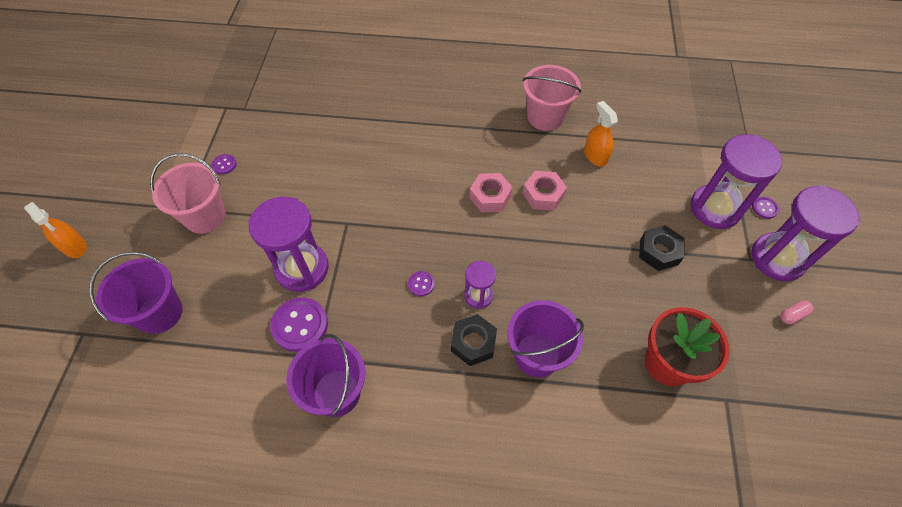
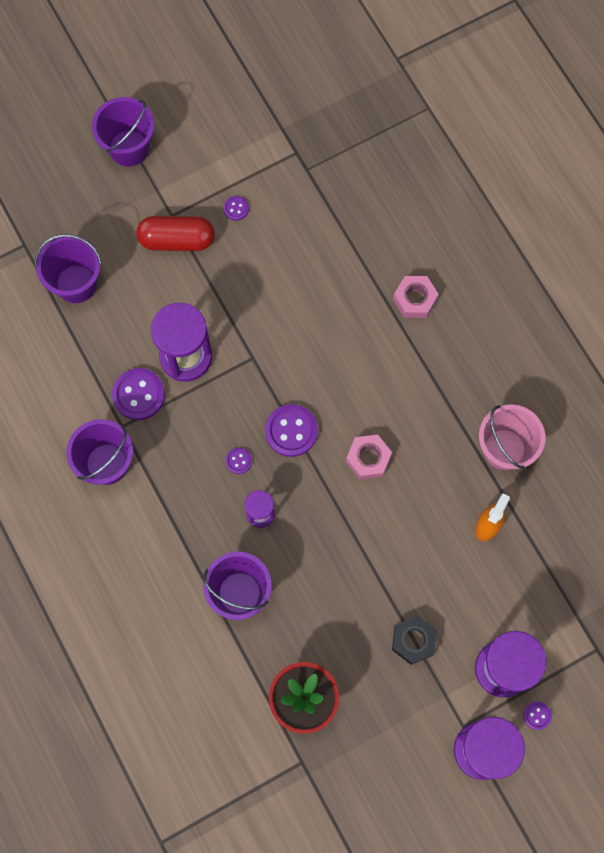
camera: 55 degrees right, 15 degrees up
orange spray bottle [24,202,87,258] -> none
pink bucket [150,153,226,234] -> red capsule [137,216,215,251]
black nut [451,314,497,366] -> none
pink nut [523,171,567,211] -> pink nut moved to [393,276,439,318]
pink capsule [780,301,813,324] -> none
none -> purple bucket [92,97,154,166]
none -> purple button [265,404,318,457]

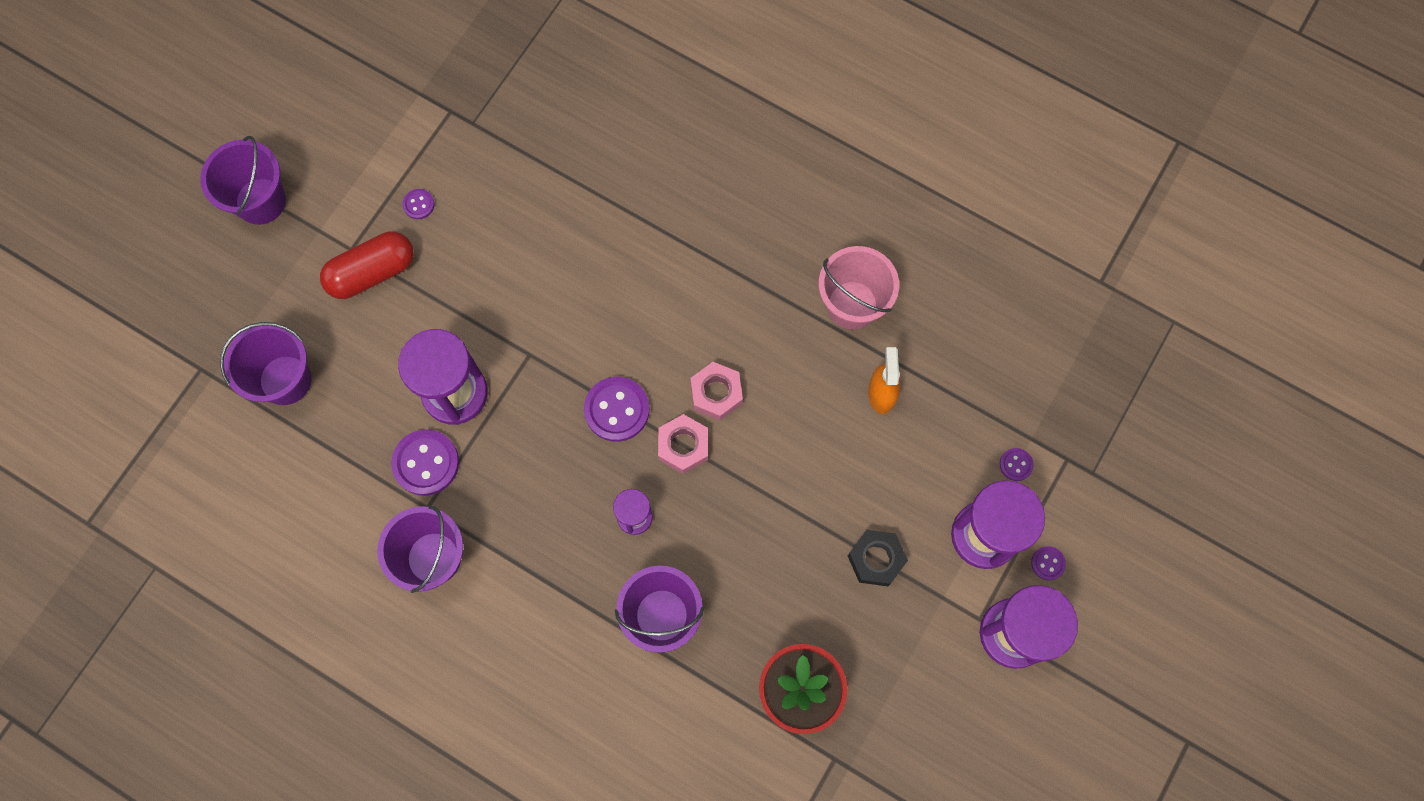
camera: 30 degrees left, 0 degrees up
purple button [225,447,252,474] -> purple button moved to [1000,448,1034,481]
pink nut [393,276,439,318] -> pink nut moved to [658,414,708,474]

